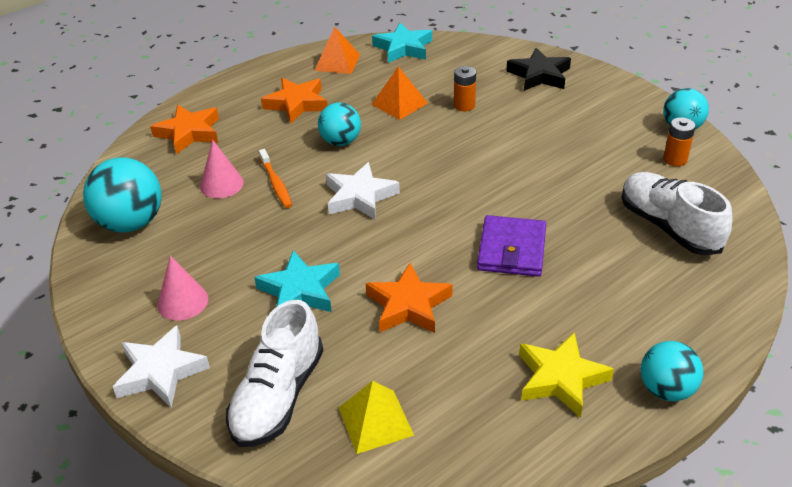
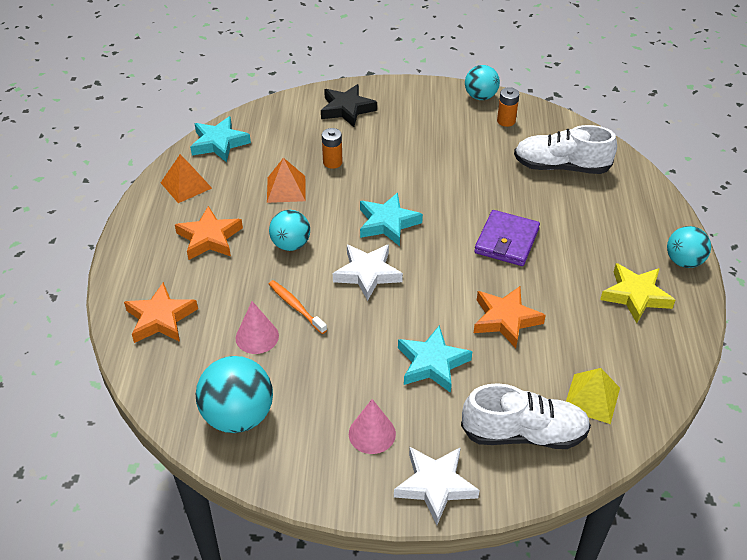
camera: 50 degrees left, 5 degrees up
white shoe [226,300,323,447] -> white shoe turned 60 degrees counterclockwise [461,383,591,449]
orange toothbrush [259,149,292,208] -> orange toothbrush turned 150 degrees counterclockwise [269,280,327,334]
purple wallet [477,215,546,277] -> purple wallet turned 60 degrees clockwise [474,210,540,266]
none -> turquoise star [360,193,423,246]

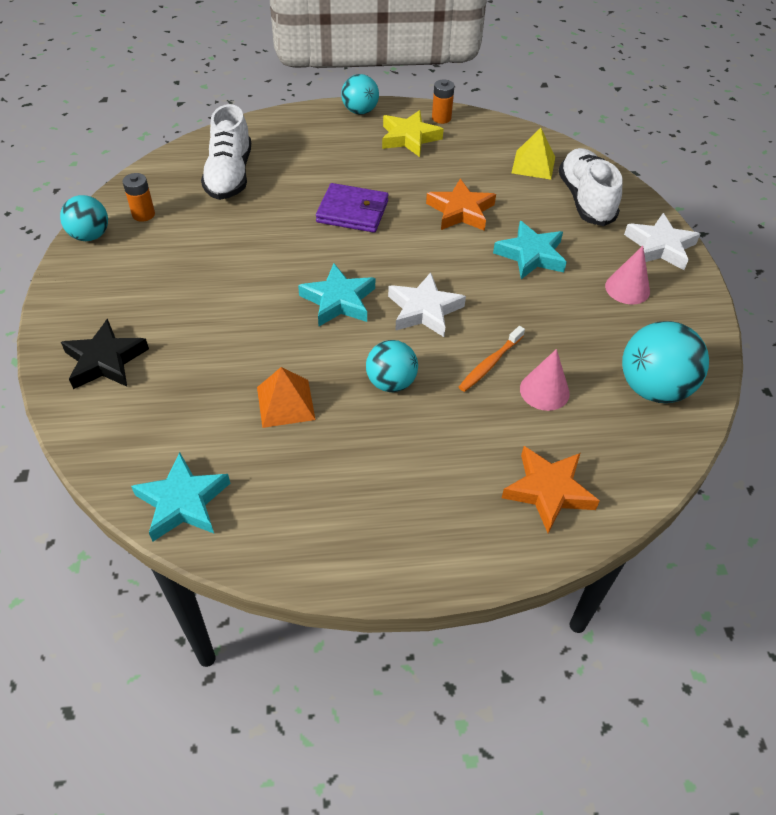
camera: 100 degrees left, 5 degrees up
orange pyramid [161,154,212,203] -> none
orange star [175,206,243,260] -> none
orange battery [322,128,343,169] -> orange battery moved to [432,79,454,124]

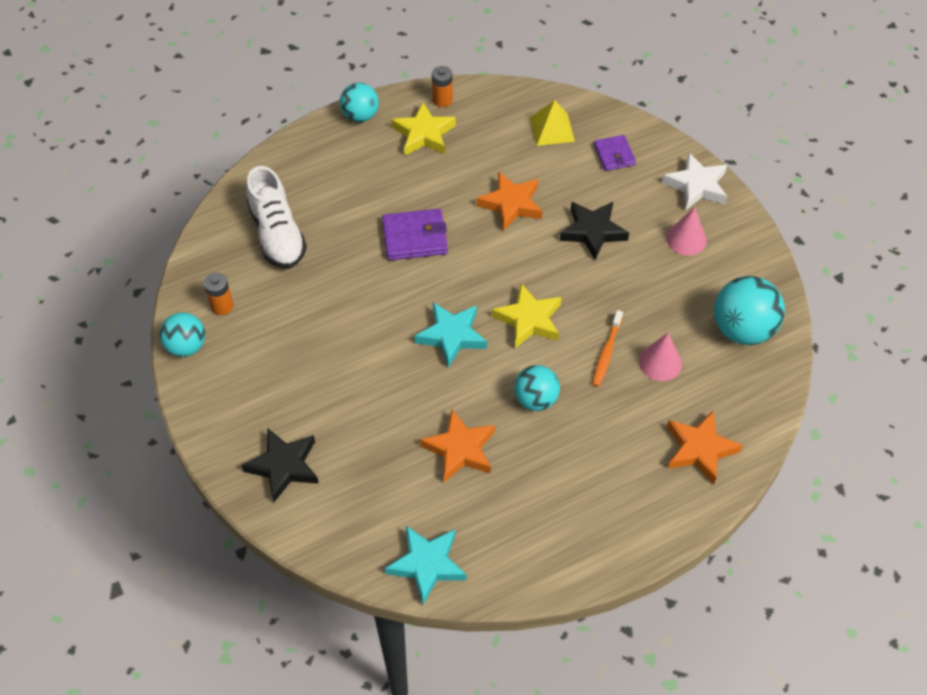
camera: 20 degrees left, 5 degrees up
orange pyramid [257,367,316,428] -> orange star [420,409,495,482]
white star [388,273,466,337] -> yellow star [492,283,562,348]
turquoise star [493,221,567,279] -> black star [560,202,629,260]
white shoe [558,148,622,226] -> purple wallet [594,135,636,171]

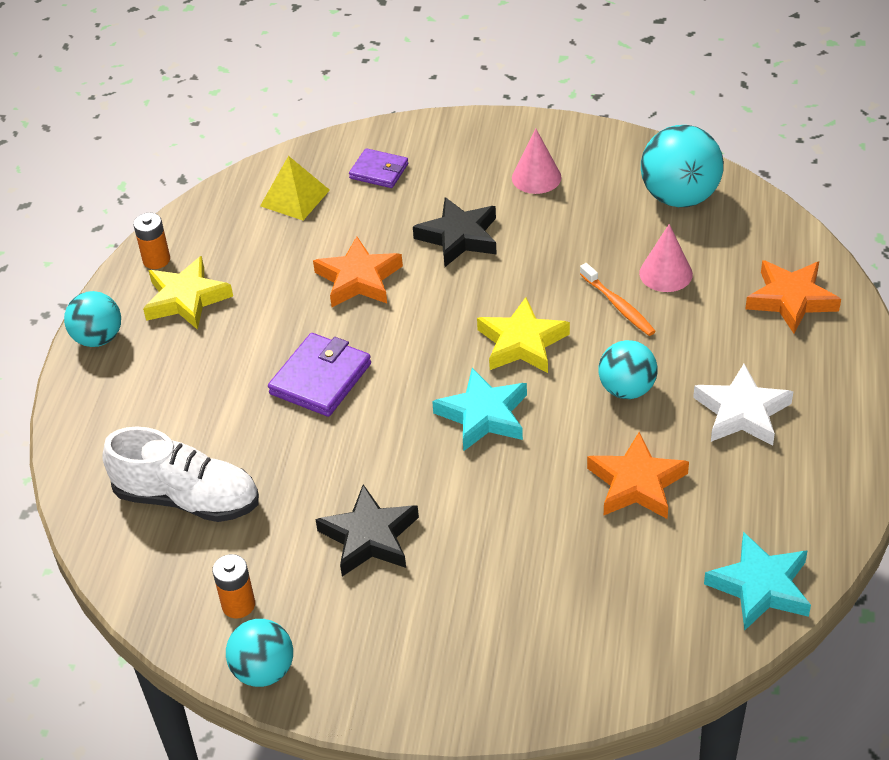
camera: 50 degrees left, 10 degrees down
black star [242,429,319,502] -> black star moved to [315,484,419,576]
white star [662,152,727,211] -> white star moved to [693,364,793,446]

